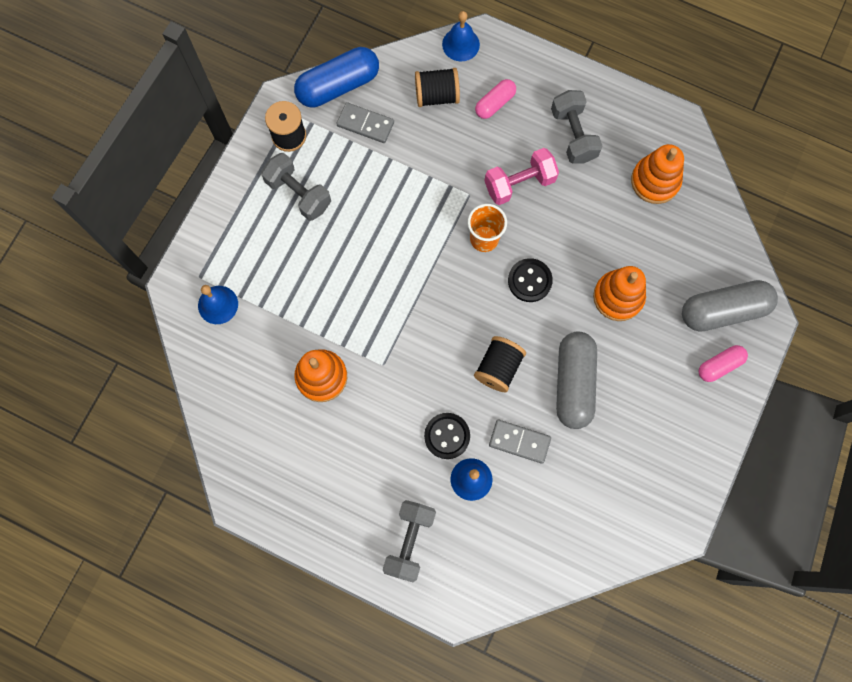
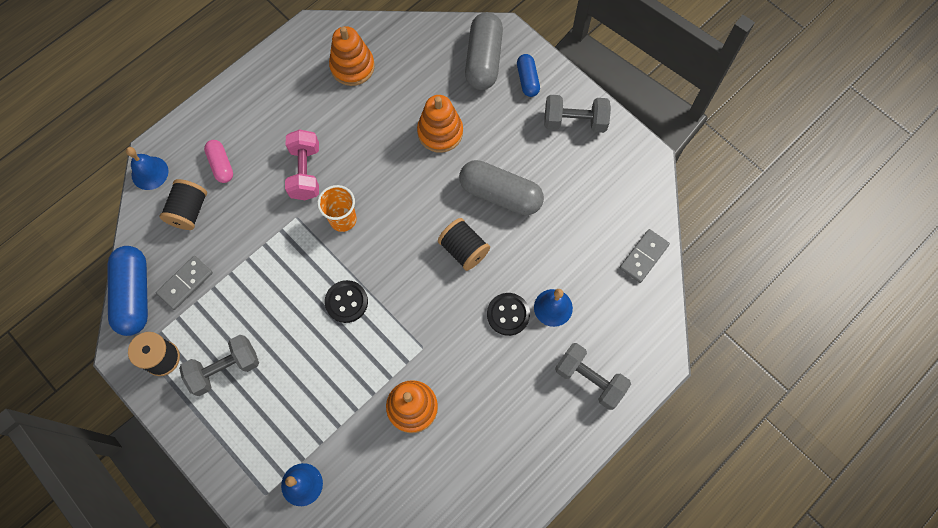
camera: 70 degrees left, 5 degrees down
grey domino [489,420,551,464] -> grey domino moved to [620,229,670,283]
black button [508,258,553,302] -> black button moved to [325,280,368,323]
grey dumbbell [551,90,603,164] -> grey dumbbell moved to [544,95,611,133]
pink capsule [698,345,748,382] -> blue capsule [517,54,540,97]

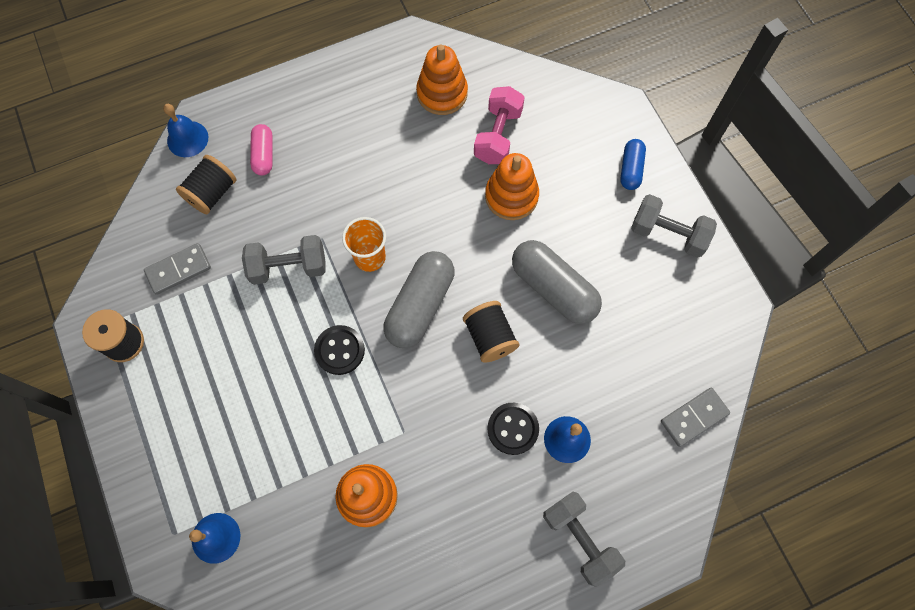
camera: 20 degrees right, 0 degrees up
blue capsule [108,246,148,336] -> none
grey dumbbell [179,335,259,396] -> grey dumbbell moved to [242,235,326,285]
pink dumbbell [285,129,319,200] -> pink dumbbell moved to [474,86,525,164]
grey capsule [465,12,503,90] -> grey capsule moved to [384,251,455,348]

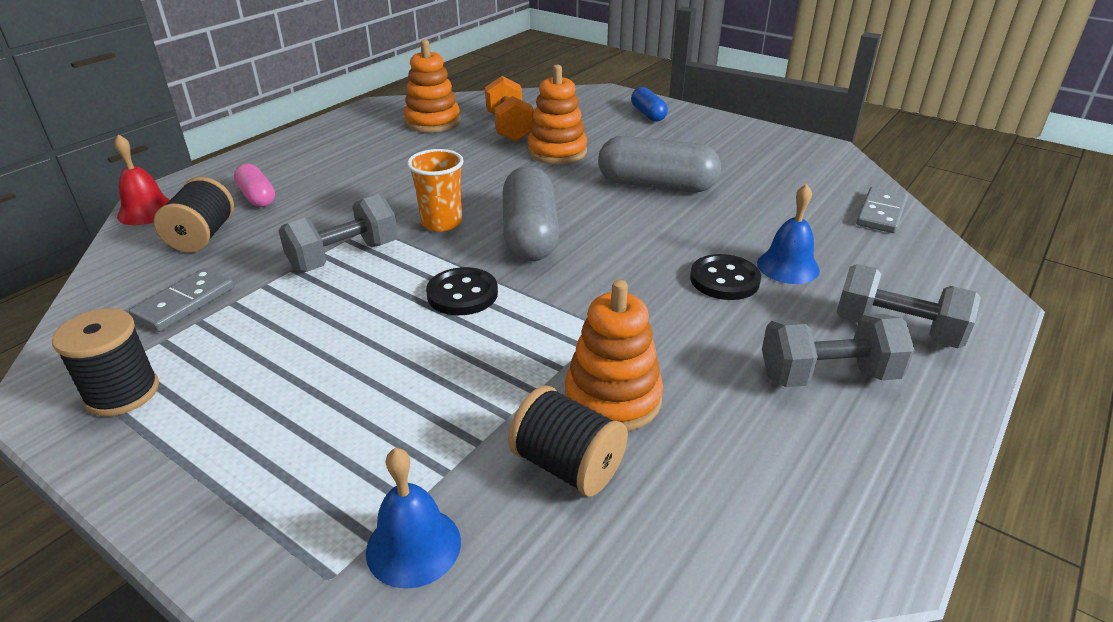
camera: 30 degrees left, 35 degrees down
blue bell [163,104,208,157] -> red bell [114,134,170,225]
black spool [463,301,519,363] -> black spool moved to [508,385,628,496]
pink dumbbell [474,86,525,164] -> orange dumbbell [485,76,534,142]
grey dumbbell [631,194,717,258] -> grey dumbbell moved to [762,314,915,387]

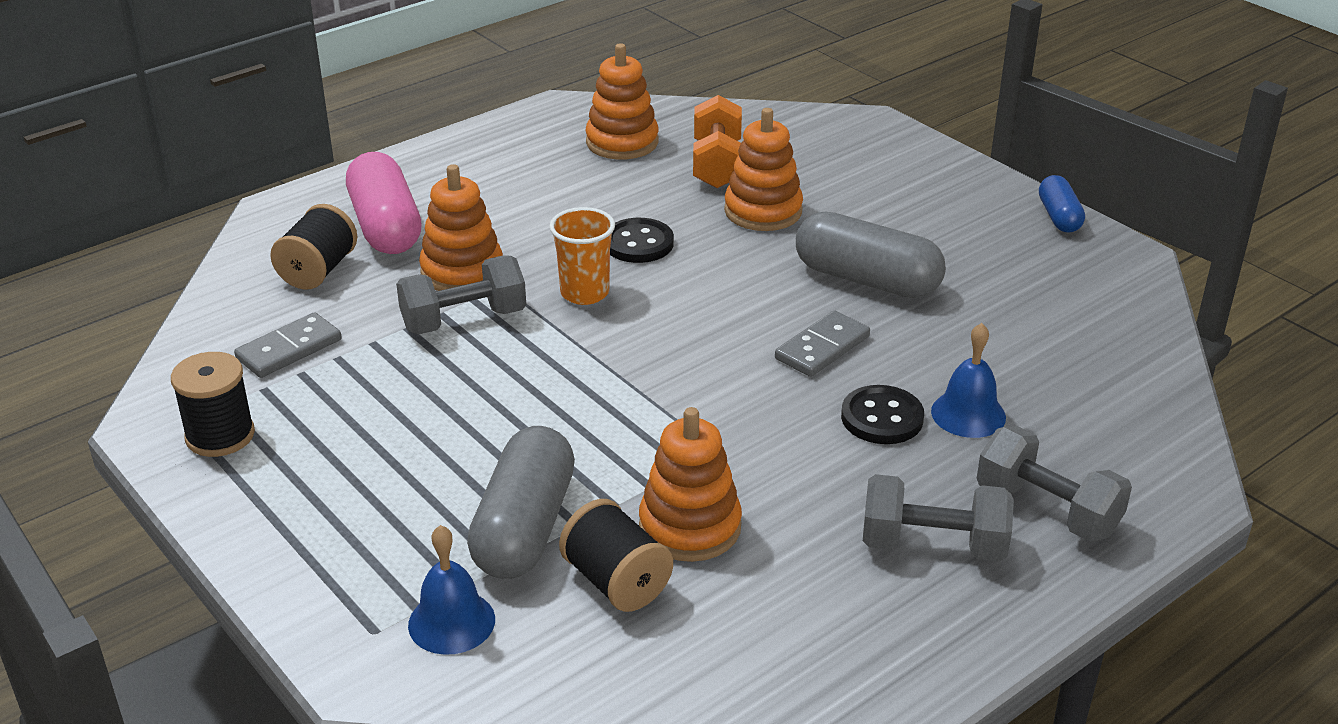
camera: 15 degrees right, 0 degrees up
red bell [114,134,170,225] -> none
pink capsule [234,164,275,207] -> pink capsule [346,152,422,254], size x1.81
black button [426,267,498,315] -> black button moved to [610,218,674,263]
grey capsule [503,166,560,261] -> grey capsule moved to [467,426,575,579]
blue capsule [631,87,668,122] -> blue capsule moved to [1039,175,1085,233]
grey domino [856,187,908,233] -> grey domino moved to [775,310,870,377]
none -> orange stacking toy [419,164,503,291]

